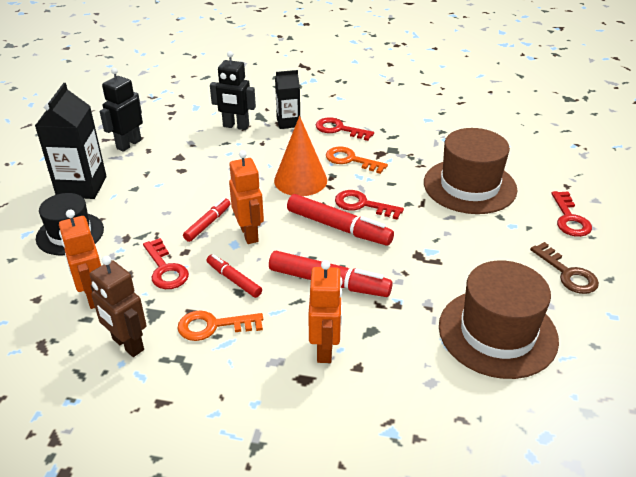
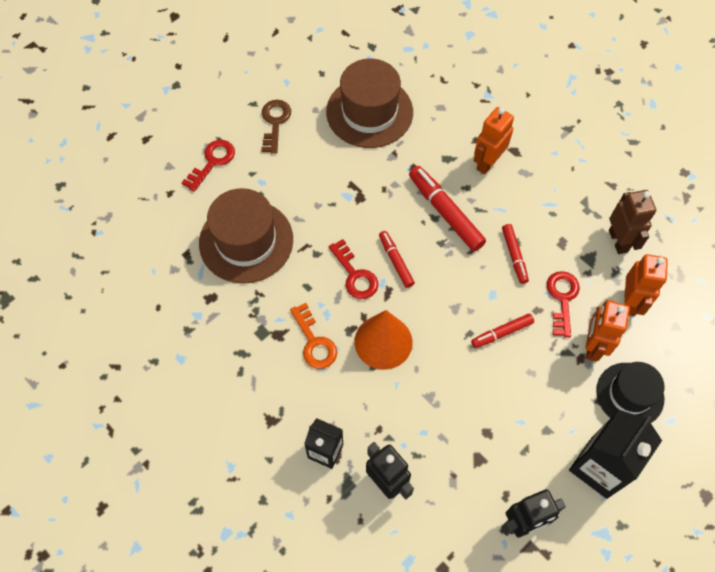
camera: 145 degrees left, 25 degrees up
orange key [177,310,263,341] -> none
orange robot [229,150,264,244] -> orange robot moved to [586,299,630,362]
red marker [287,194,394,245] -> red marker [379,231,415,288], size x0.59
red key [316,117,374,141] -> none

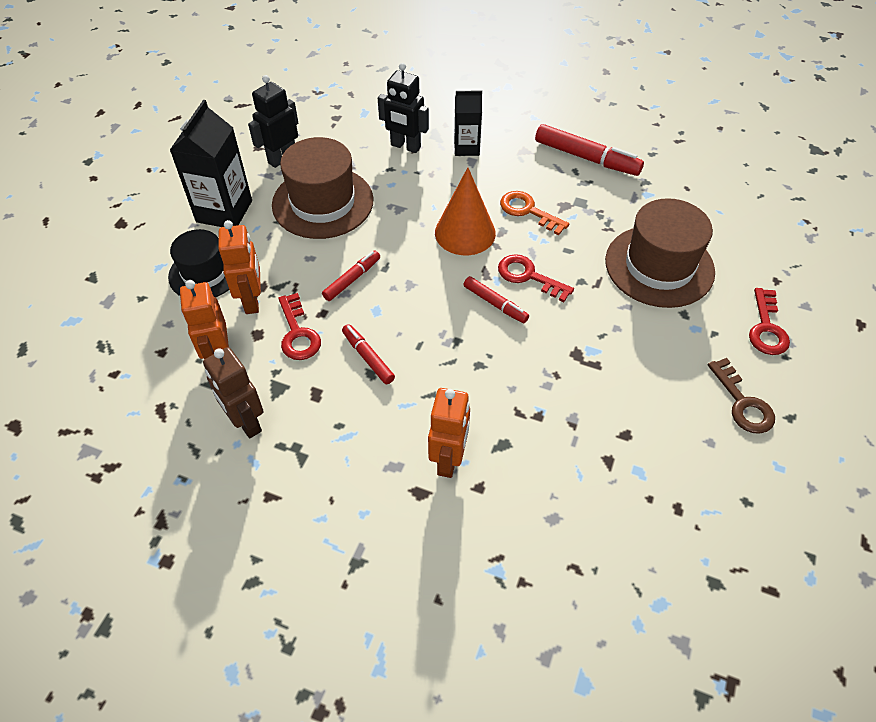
camera: 155 degrees right, 10 degrees down
brown hat [326,58,413,148] -> brown hat moved to [272,137,373,239]
red marker [409,166,486,251] -> red marker moved to [535,124,644,176]

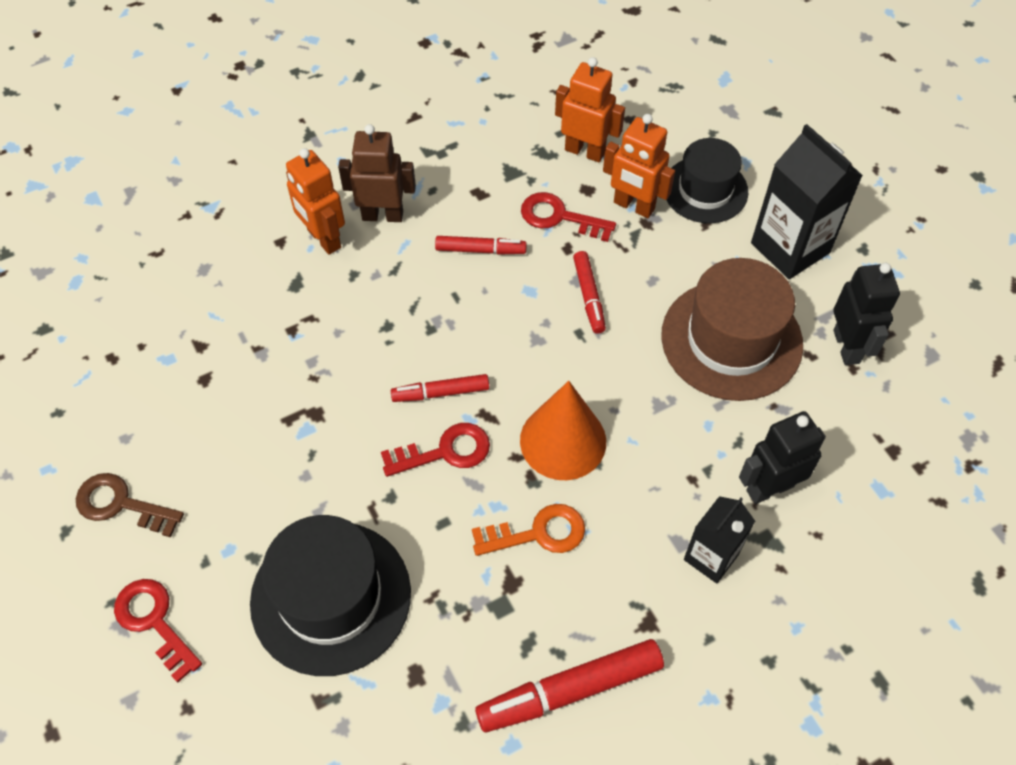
camera: 130 degrees right, 5 degrees up
brown robot [203,347,264,438] -> brown robot moved to [338,124,416,222]
brown hat [605,198,715,308] -> black hat [250,515,411,676]

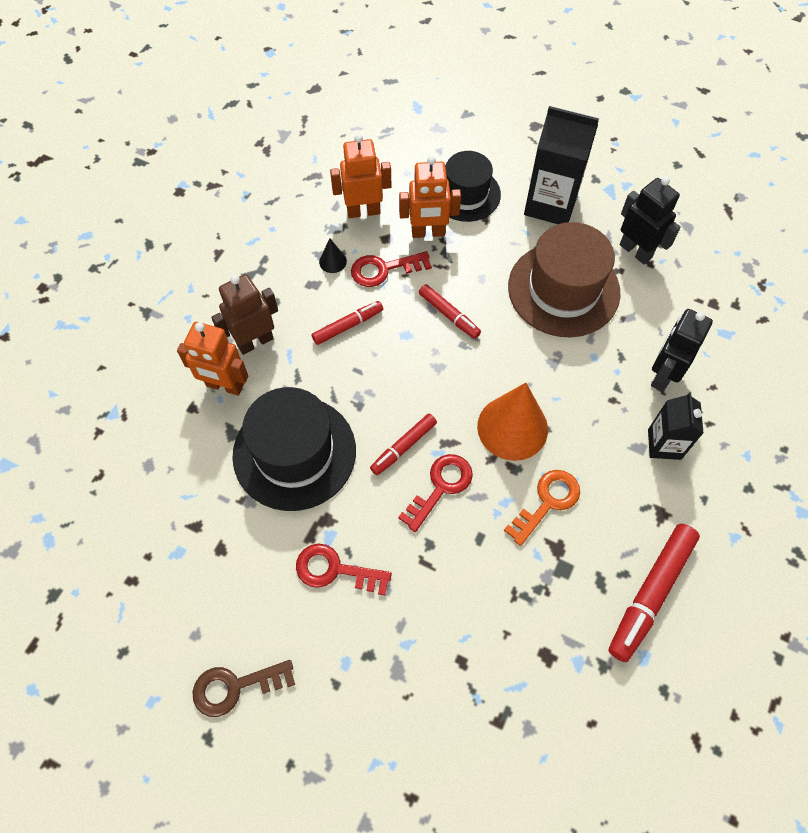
camera: 35 degrees left, 5 degrees up
red key [114,579,202,683] -> red key moved to [296,544,392,595]
black hat [250,515,411,676] -> black hat moved to [232,387,356,511]
none -> black cone [319,239,347,273]

